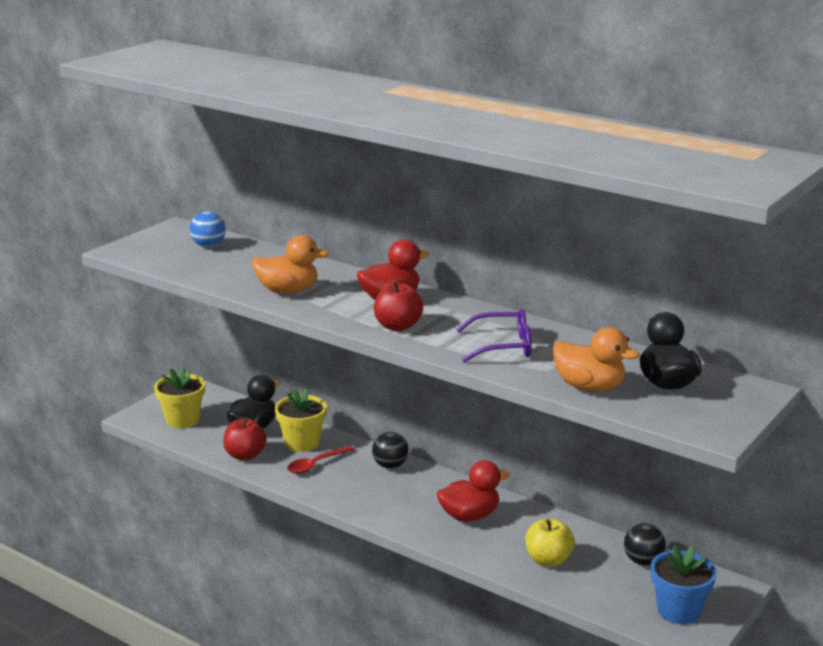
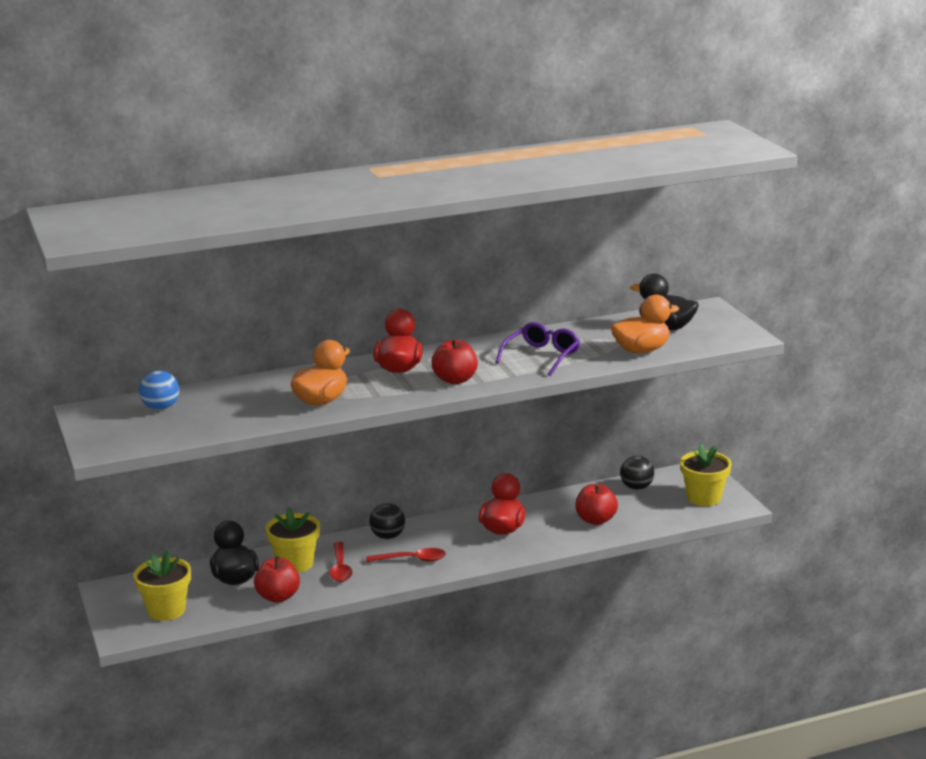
camera: 55 degrees left, 0 degrees up
yellow apple [526,518,575,567] -> red apple [575,484,618,525]
blue flower pot [651,545,716,624] -> yellow flower pot [680,444,731,506]
none -> red spoon [366,548,446,562]

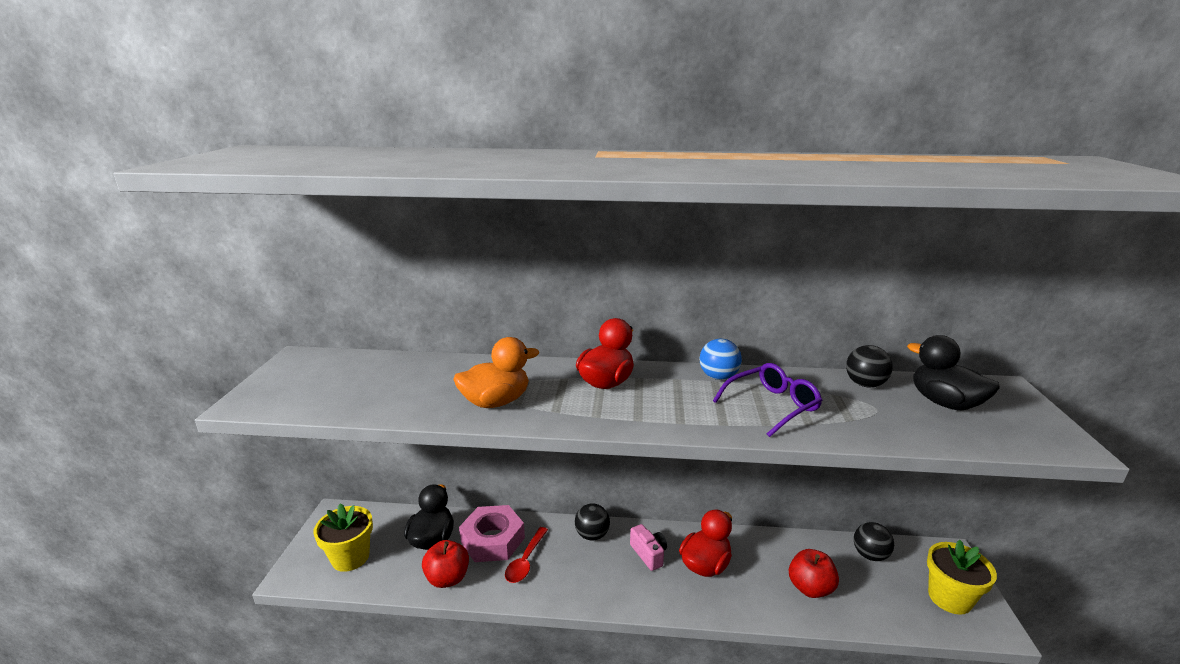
camera: 25 degrees right, 0 degrees up
blue ball [139,370,179,410] -> blue ball moved to [700,339,742,380]
yellow flower pot [266,507,320,573] -> pink nut [459,505,525,562]
red spoon [366,548,446,562] -> none
red apple [431,338,478,384] -> none
orange duck [611,295,679,353] -> none
none -> pink camera [630,524,667,571]
none -> black ball [846,345,893,387]

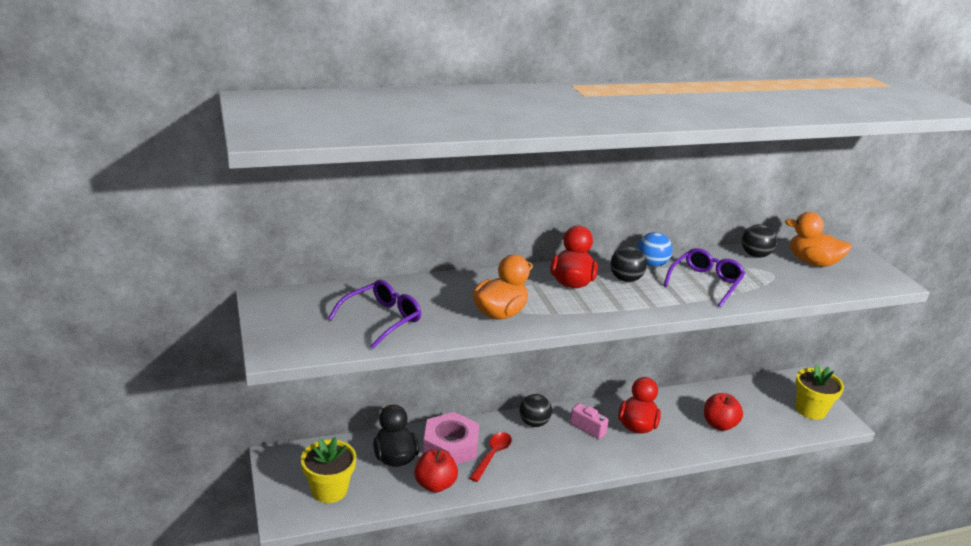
camera: 25 degrees left, 5 degrees up
red spoon [505,527,548,583] -> red spoon turned 150 degrees counterclockwise [470,432,512,482]
black ball [854,522,894,561] -> black ball moved to [610,246,647,282]
black duck [907,335,1000,410] -> orange duck [785,212,852,267]
none -> purple glasses [328,280,422,349]

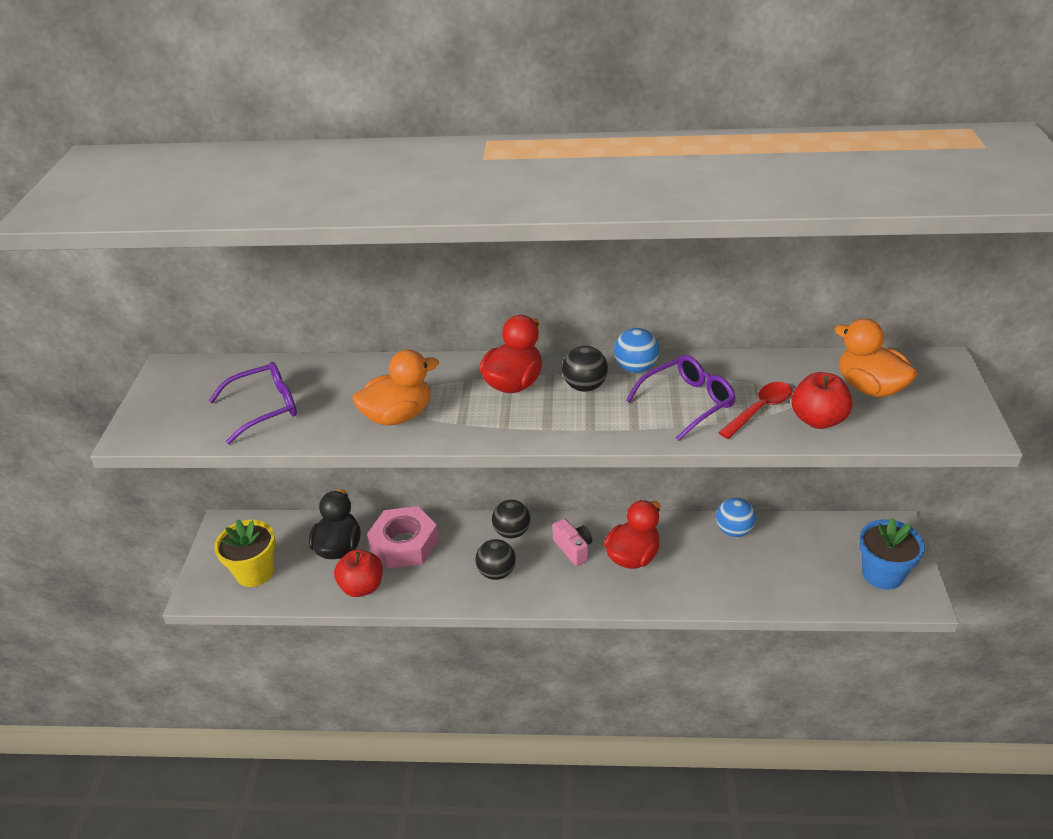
camera: 25 degrees right, 10 degrees up
red spoon [470,432,512,482] -> red spoon moved to [718,382,792,439]
red apple [704,393,743,431] -> red apple moved to [791,372,852,429]
black ball [742,224,777,258] -> black ball moved to [475,539,516,580]
yellow flower pot [795,364,844,420] -> blue flower pot [859,518,925,590]
none -> blue ball [716,498,756,537]

